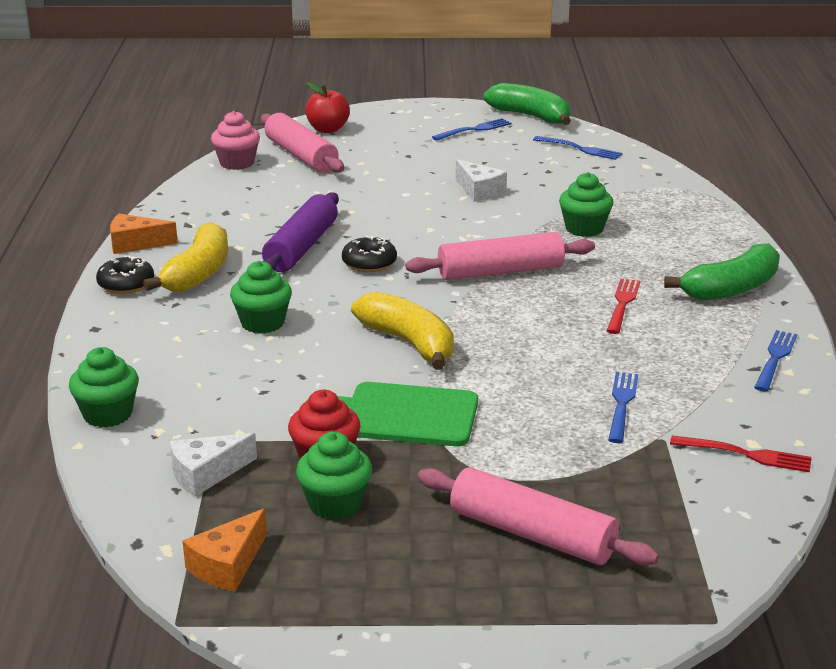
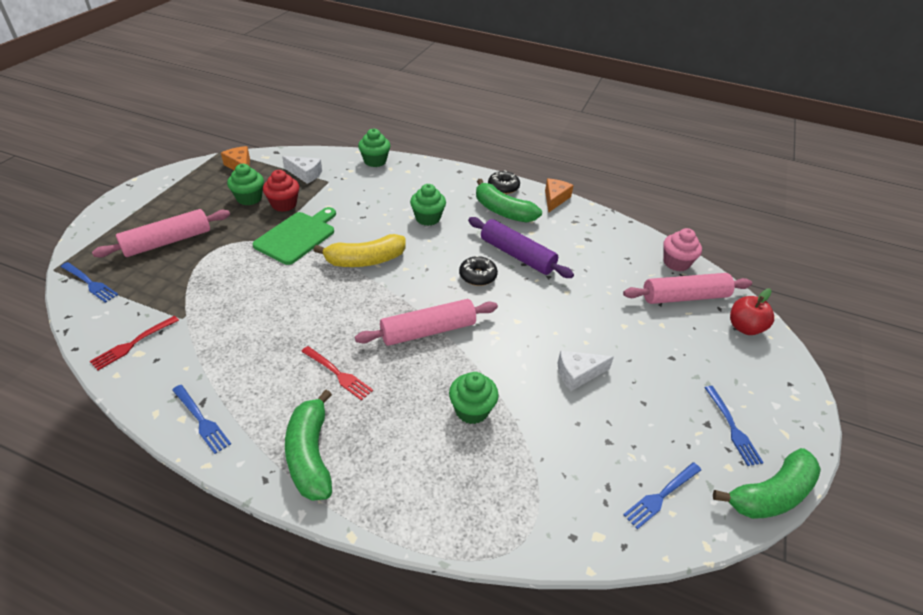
camera: 110 degrees right, 15 degrees up
yellow banana [143,222,228,292] -> green banana [476,179,542,223]
white cheese [170,433,257,497] -> white cheese turned 120 degrees clockwise [282,156,322,184]
pink rolling pin [405,232,595,280] -> pink rolling pin turned 60 degrees clockwise [355,299,498,346]
blue fork [608,372,638,443] -> blue fork moved to [61,262,118,303]

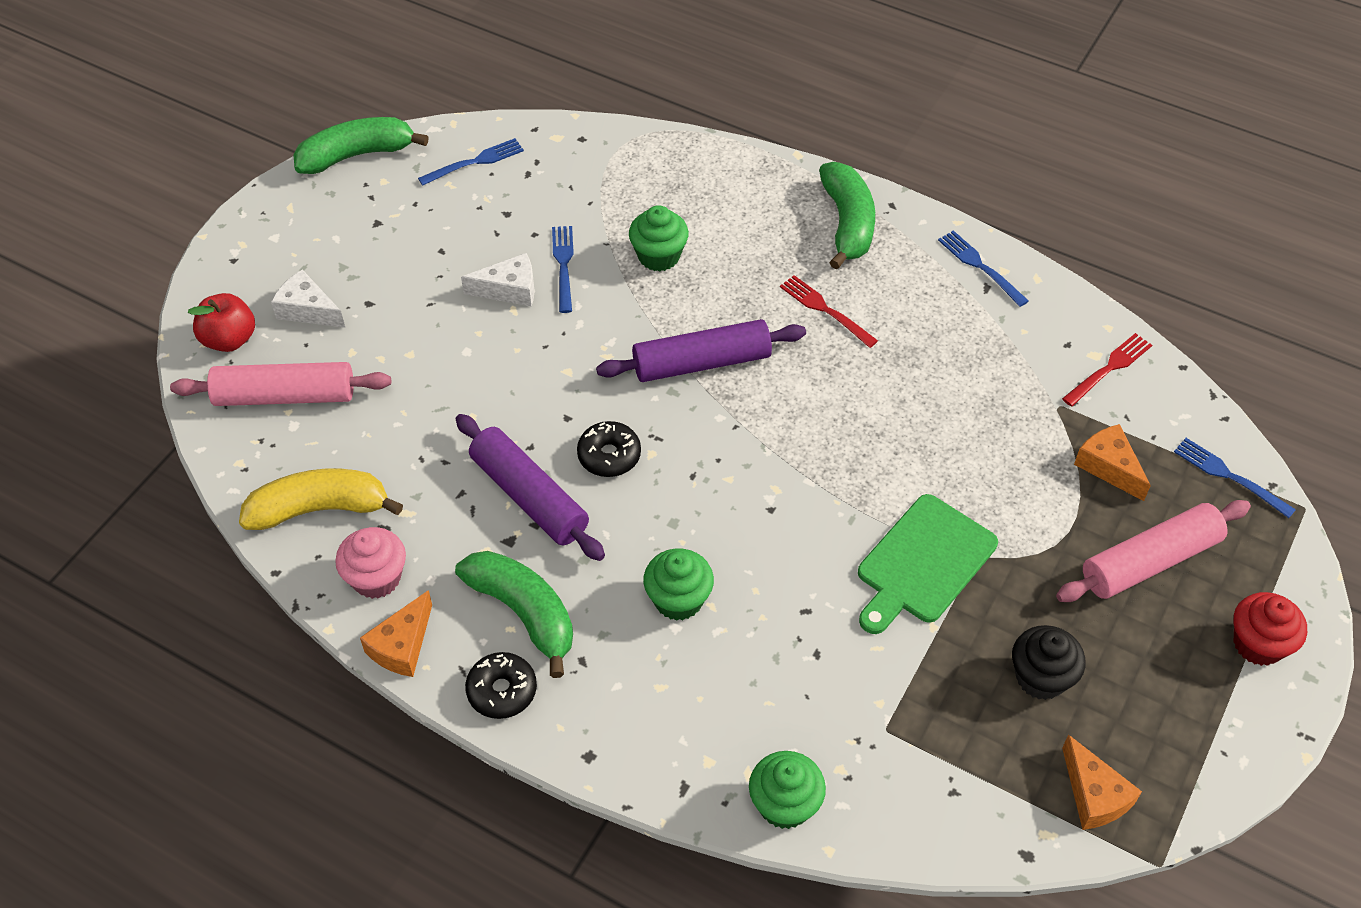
camera: 170 degrees left, 10 degrees up
green cupcake [227,164,264,205] -> black cupcake [1012,625,1085,700]
red cupcake [263,170,299,212] -> red cupcake moved to [1234,592,1307,666]
white cheese [282,156,322,184] -> white cheese moved to [271,269,345,328]
yellow banana [313,234,406,267] -> yellow banana moved to [239,469,403,530]
pink rolling pin [355,299,498,346] -> purple rolling pin [596,319,806,382]
pink cupcake [663,228,702,271] -> pink cupcake moved to [335,527,406,599]
blue fork [704,386,764,466] -> blue fork moved to [552,226,574,313]
none -> orange cheese [1074,424,1151,501]

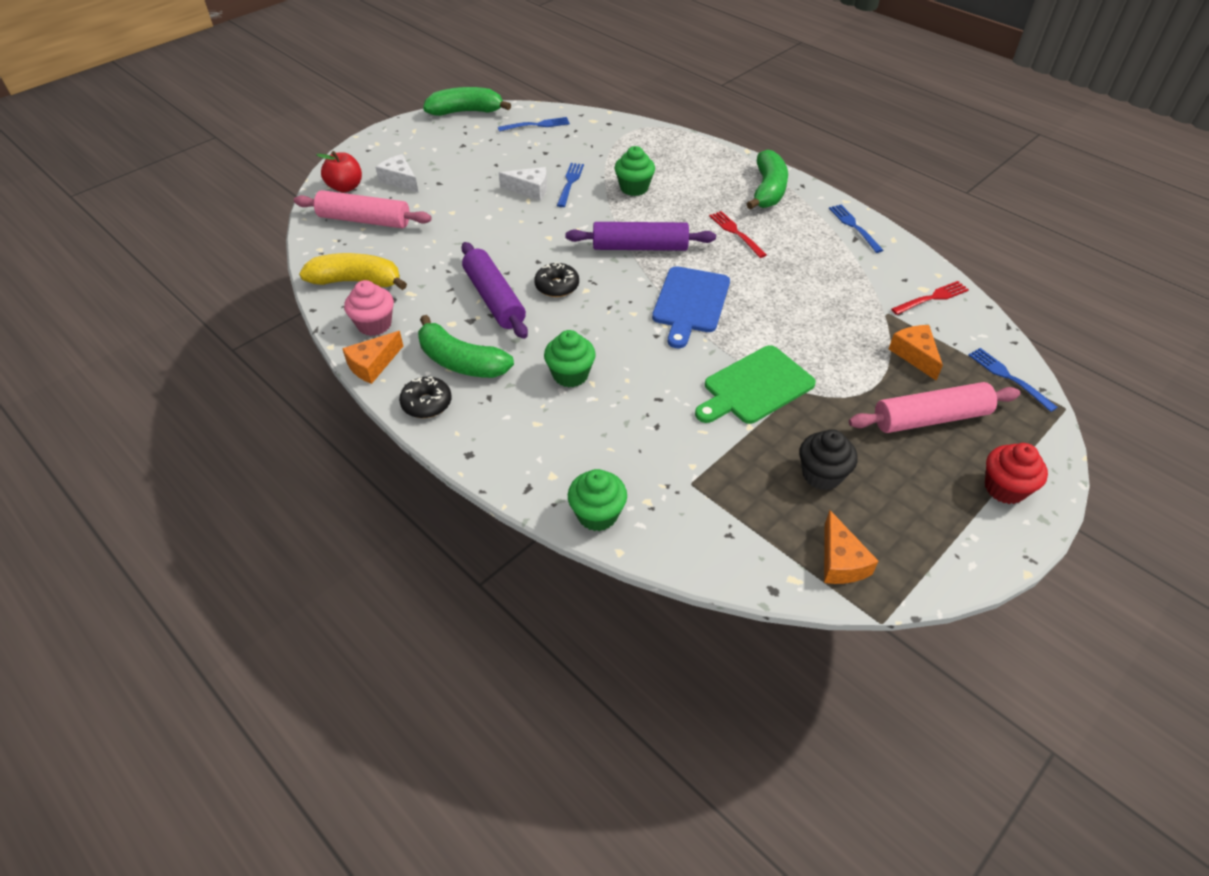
camera: 15 degrees right, 5 degrees down
green banana [455,551,573,678] -> green banana turned 150 degrees clockwise [418,315,514,378]
none -> blue cutting board [652,266,730,348]

